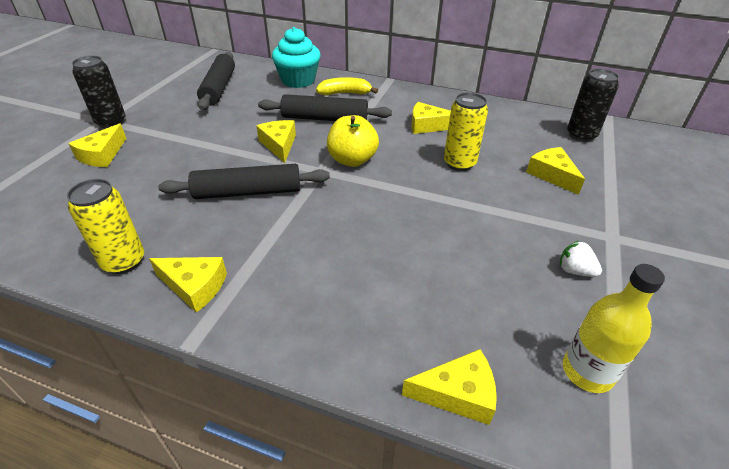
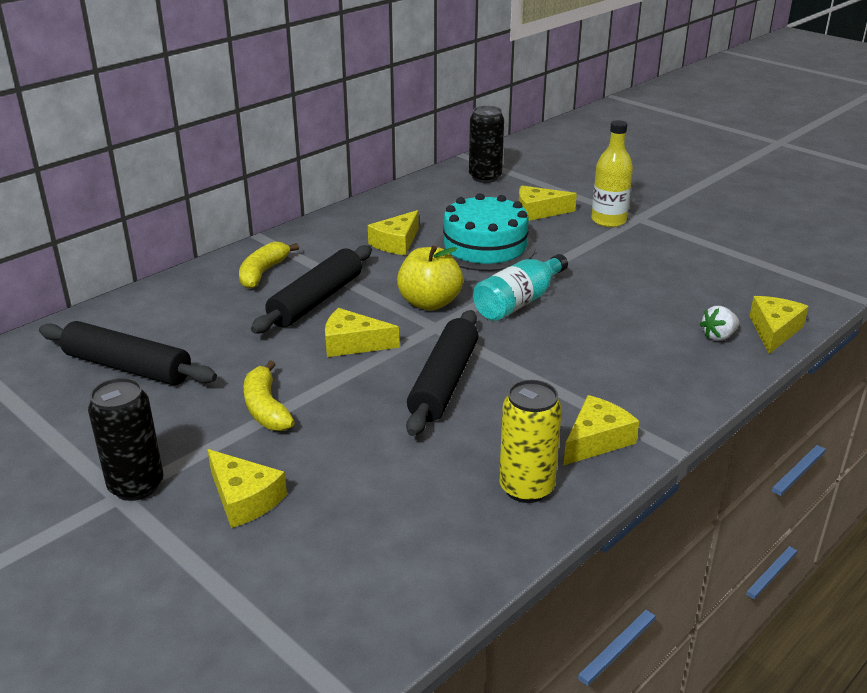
camera: 65 degrees left, 10 degrees down
turquoise cupcake [272,27,321,88] -> none
yellow can [444,92,488,171] -> turquoise cake [435,193,535,271]
white strawberry [560,240,602,277] -> white strawberry moved to [700,306,739,341]
yellow bottle [563,264,665,393] -> yellow bottle moved to [591,120,633,227]
none -> yellow banana [243,360,295,431]
none -> turquoise bottle [473,254,568,321]

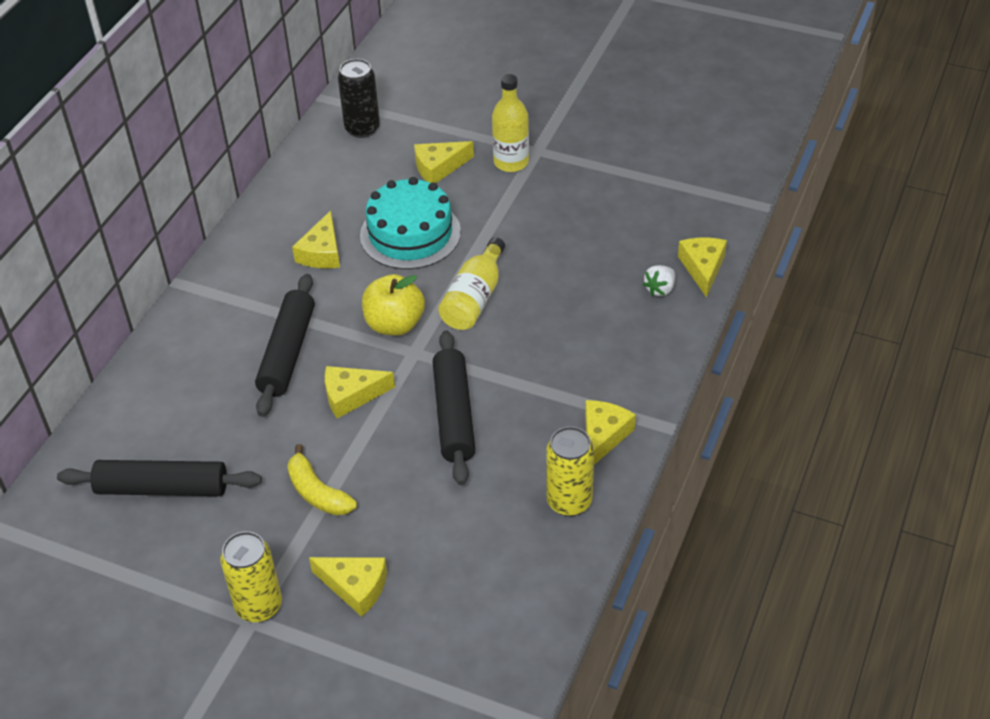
camera: 20 degrees left, 15 degrees up
black can [88,378,163,501] -> yellow can [220,531,282,622]
yellow banana [239,242,299,289] -> none
turquoise bottle [473,254,568,321] -> yellow bottle [438,237,505,330]

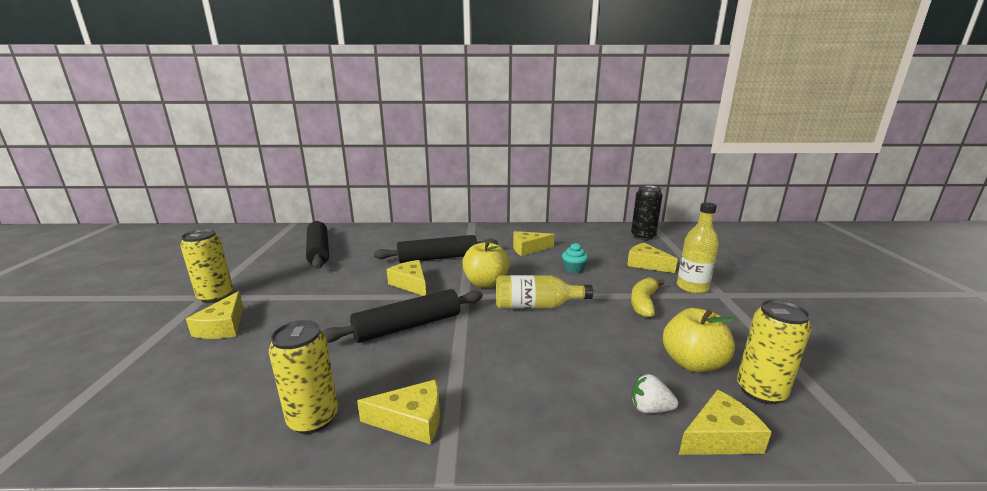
camera: 65 degrees right, 25 degrees down
yellow banana [287,444,357,516] -> yellow banana moved to [631,278,665,318]
turquoise cake [360,177,461,269] -> turquoise cupcake [562,243,588,273]
none -> yellow apple [663,308,735,372]
none -> yellow can [737,299,811,404]

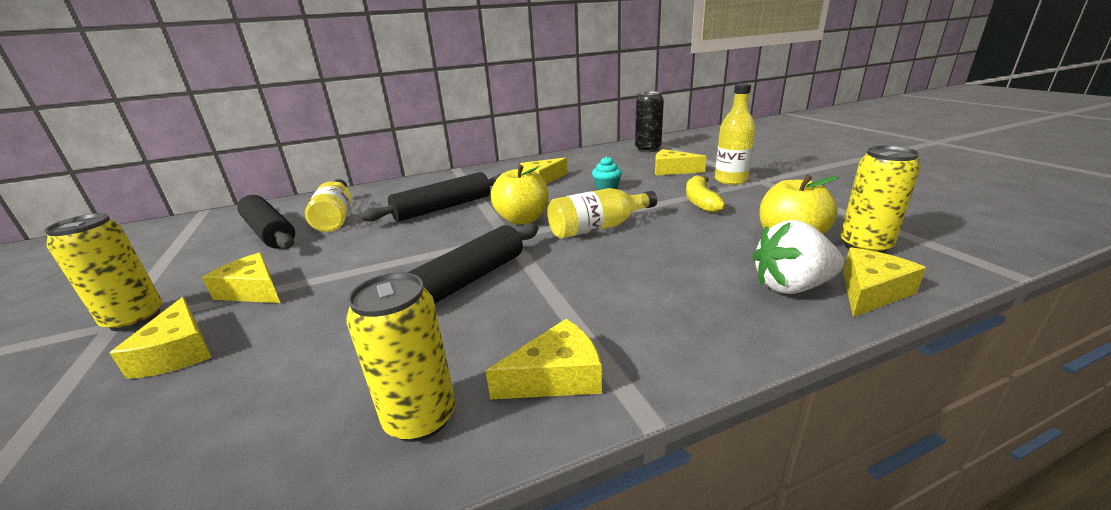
camera: 20 degrees left, 5 degrees up
yellow cheese [387,260,426,296] -> yellow cheese moved to [202,252,280,303]
white strawberry [632,374,678,413] -> white strawberry [752,220,844,294], size x1.72
none -> yellow bottle [305,179,352,232]

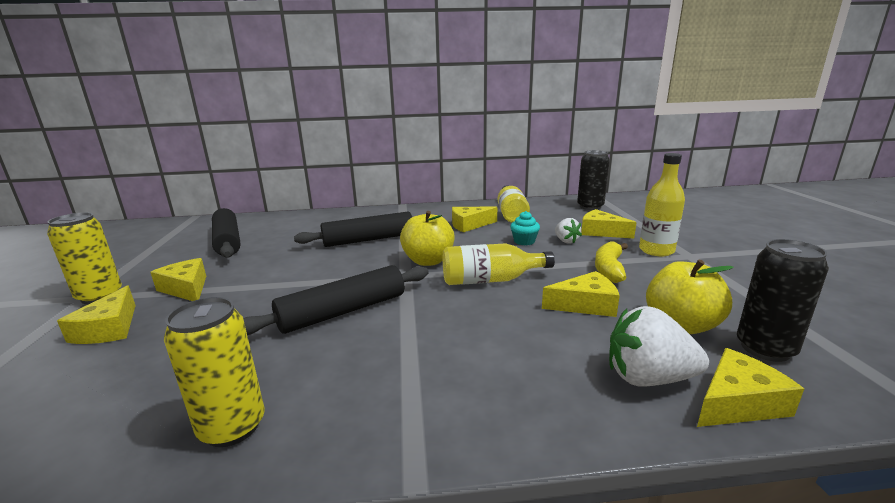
camera: 15 degrees right, 5 degrees down
yellow bottle [305,179,352,232] -> yellow bottle moved to [498,185,530,222]
yellow cheese [486,319,602,399] -> yellow cheese moved to [542,271,620,317]
yellow can [840,146,921,253] -> black can [737,239,829,362]
none -> white strawberry [555,218,582,243]

